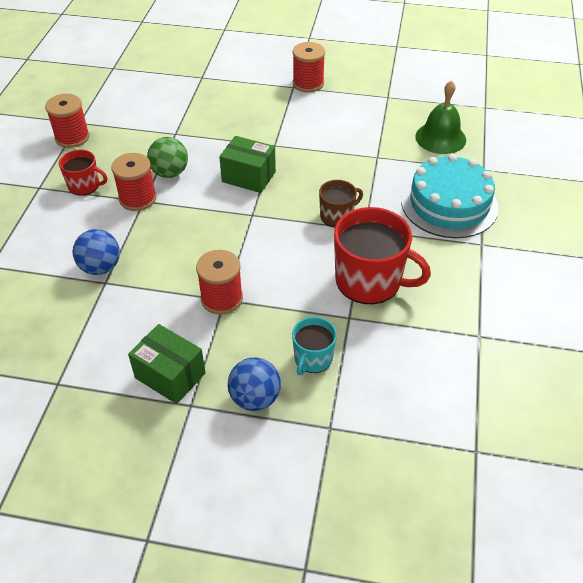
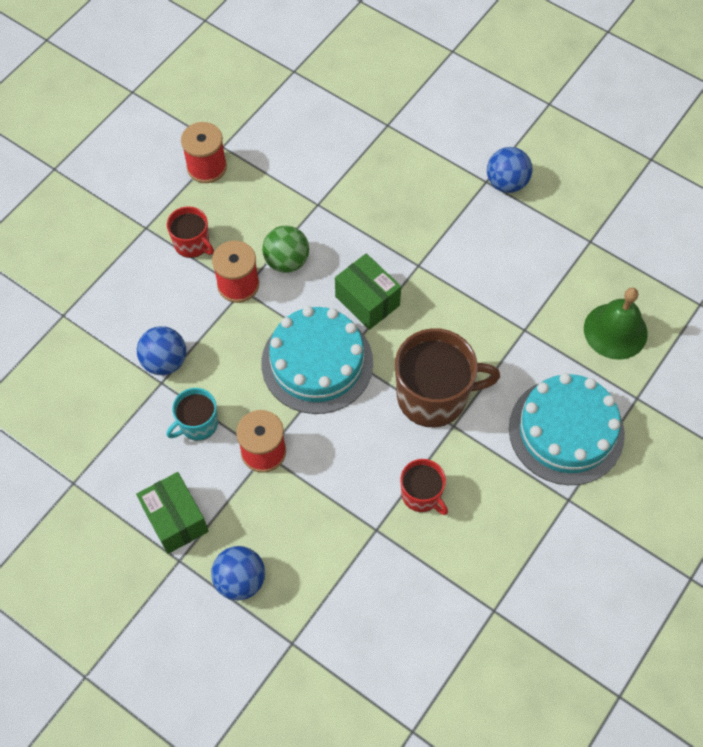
camera: 25 degrees right, 15 degrees up
turquoise mug [292,317,337,375] -> turquoise mug moved to [167,388,218,441]
red spool [293,42,325,93] -> blue ball [487,147,533,193]
brown mug [319,180,363,227] -> brown mug [395,328,500,428], size x1.85
red mug [334,207,431,304] -> red mug [400,459,448,515], size x0.54
none -> turquoise cake [261,306,373,414]

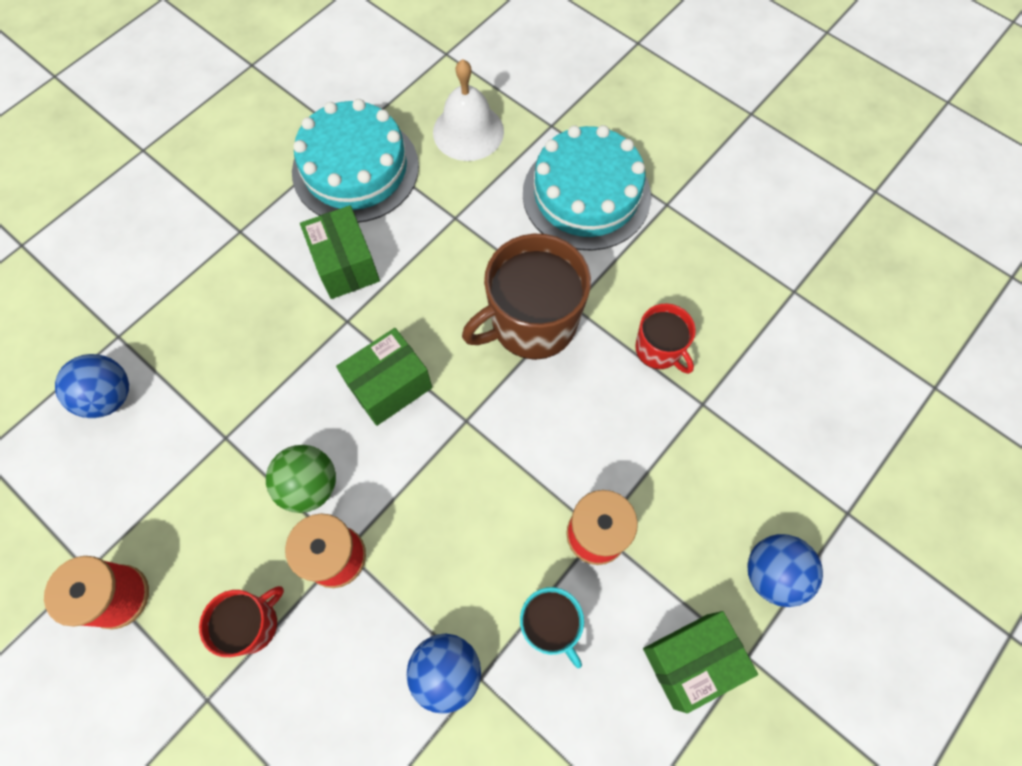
camera: 85 degrees left, 5 degrees up
turquoise cake [261,306,373,414] -> turquoise cake moved to [292,99,419,223]
brown mug [395,328,500,428] -> brown mug turned 120 degrees counterclockwise [462,234,591,360]
red mug [400,459,448,515] -> red mug turned 90 degrees clockwise [635,304,696,374]
blue ball [487,147,533,193] -> blue ball moved to [55,354,129,418]
green bell [584,288,648,360] -> white bell [433,59,504,161]
none -> green box [300,205,380,299]

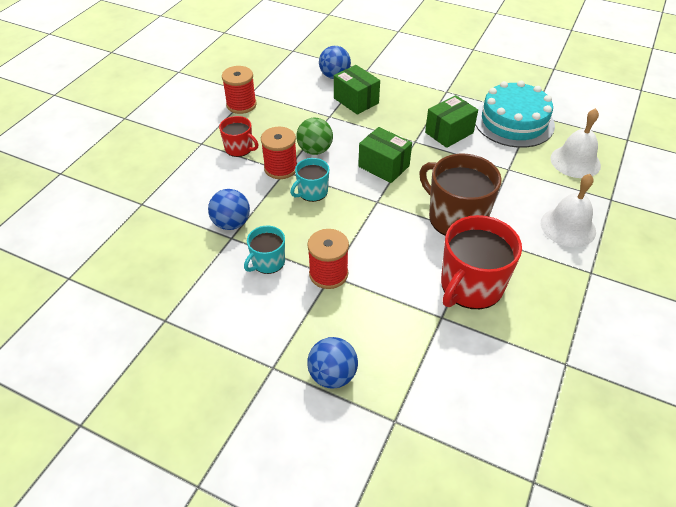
camera: 75 degrees right, 20 degrees down
turquoise cake [523,125,651,251] -> white bell [541,174,596,247]
red mug [635,304,696,374] -> red mug [441,215,522,309], size x1.85
green box [643,611,758,713] -> green box moved to [334,65,380,115]
none -> turquoise mug [291,158,329,202]

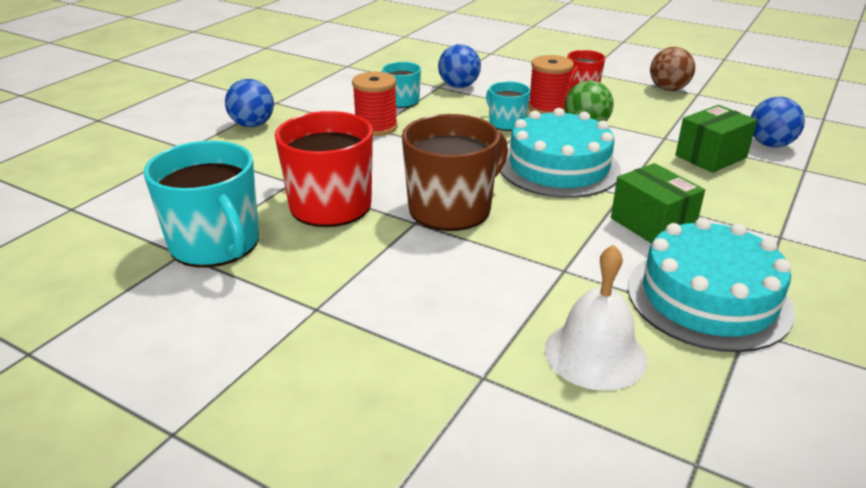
camera: 95 degrees right, 15 degrees down
red spool [222,66,257,114] -> brown ball [650,47,695,91]
green box [358,127,412,183] -> turquoise cake [500,108,621,198]
white bell [541,174,596,247] -> none
none -> turquoise mug [144,141,259,268]

